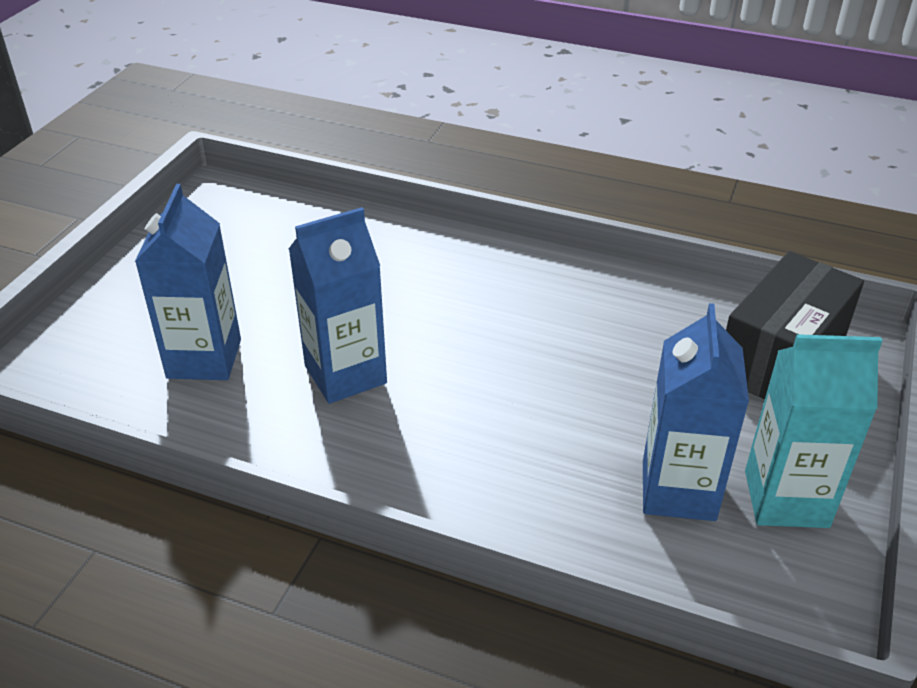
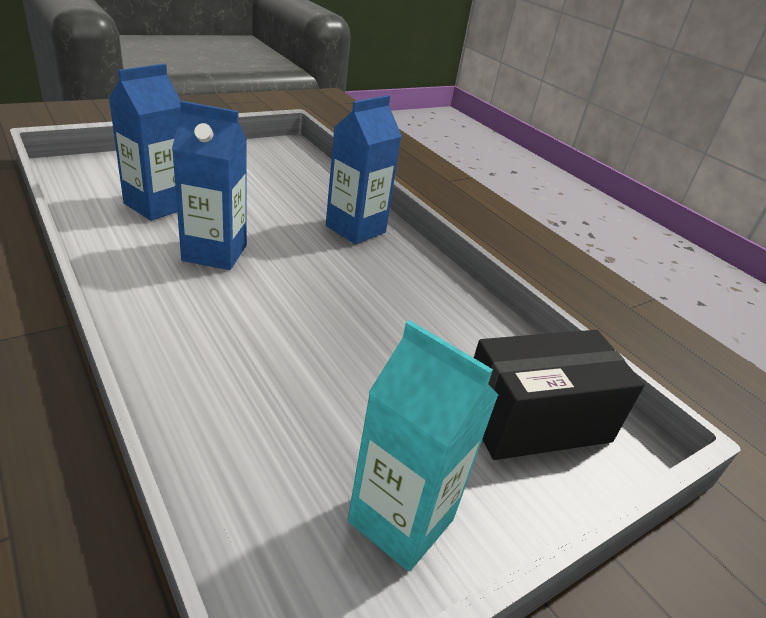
camera: 30 degrees right, 5 degrees down
blue carton [643,303,749,521] -> blue carton moved to [326,95,402,244]

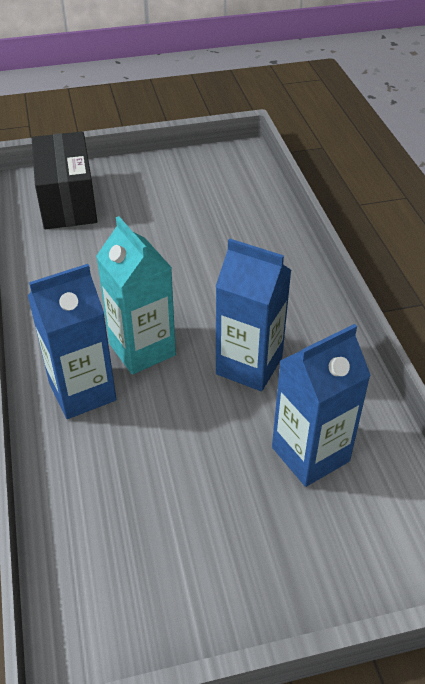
camera: 155 degrees left, 10 degrees up
turquoise carton [348,320,499,572] -> turquoise carton moved to [96,216,176,375]
black box [474,330,645,460] -> black box turned 75 degrees clockwise [32,131,97,229]

